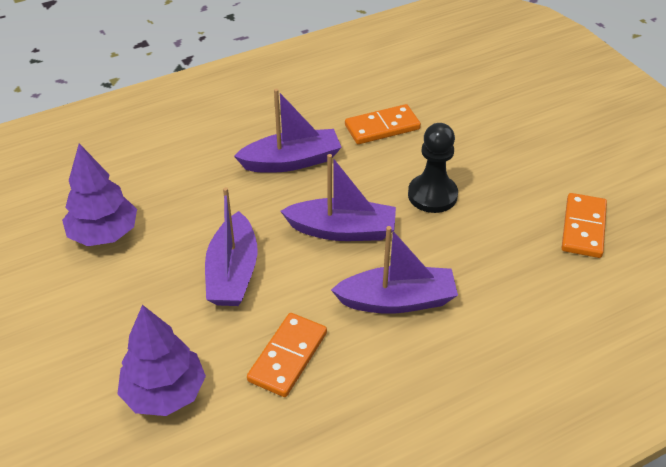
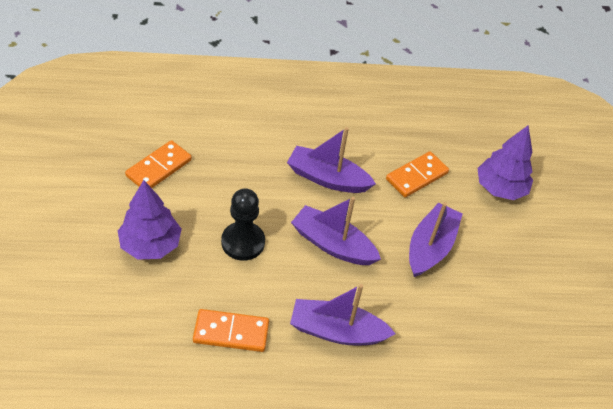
camera: 160 degrees left, 5 degrees up
purple tree [62,144,137,246] -> purple tree moved to [118,180,182,260]

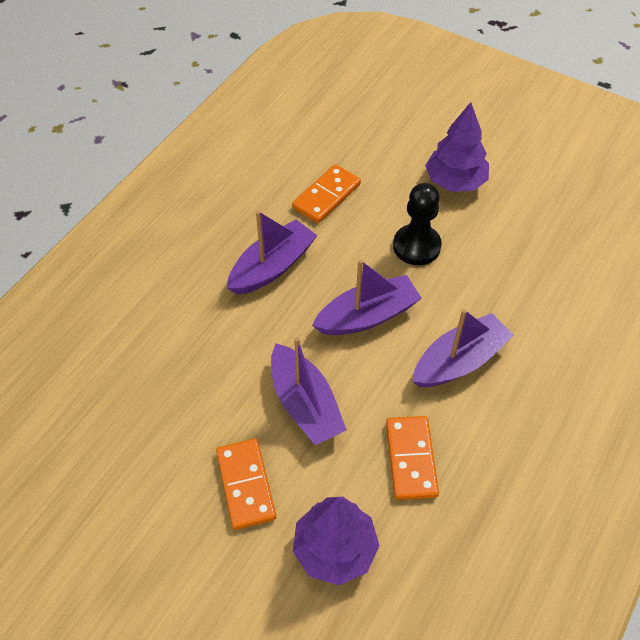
camera: 130 degrees right, 5 degrees up
orange domino [125,140,192,188] -> orange domino moved to [216,439,276,530]

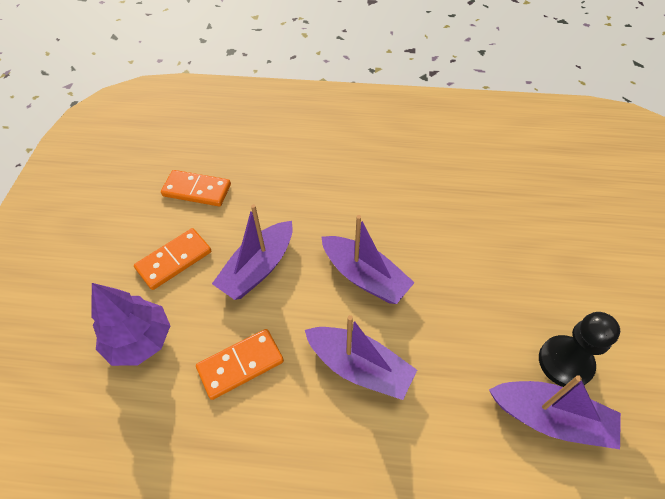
camera: 65 degrees right, 0 degrees up
purple boat [227,210,317,295] -> purple boat moved to [489,375,621,449]
orange domino [292,164,361,223] -> orange domino moved to [161,170,231,206]
black pawn [393,183,442,265] -> black pawn moved to [539,312,620,387]
purple tree [425,102,489,192] -> none

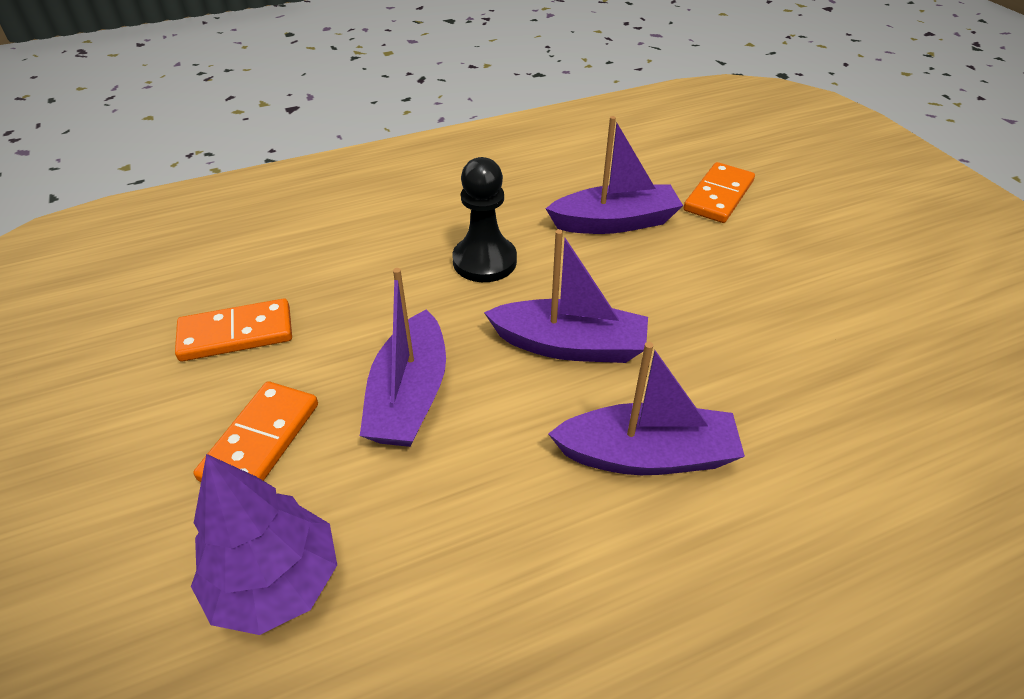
camera: 30 degrees left, 10 degrees down
orange domino [196,329,284,400] -> orange domino moved to [684,162,755,223]
purple boat [489,375,621,449] -> purple boat moved to [545,116,683,234]
black pawn [539,312,620,387] -> black pawn moved to [452,157,517,282]

